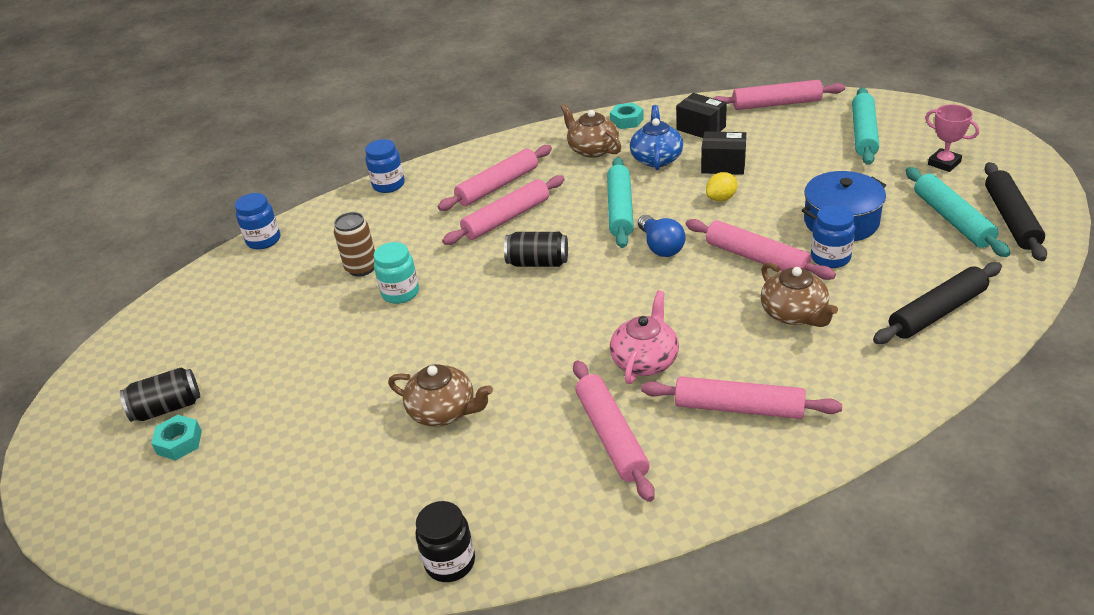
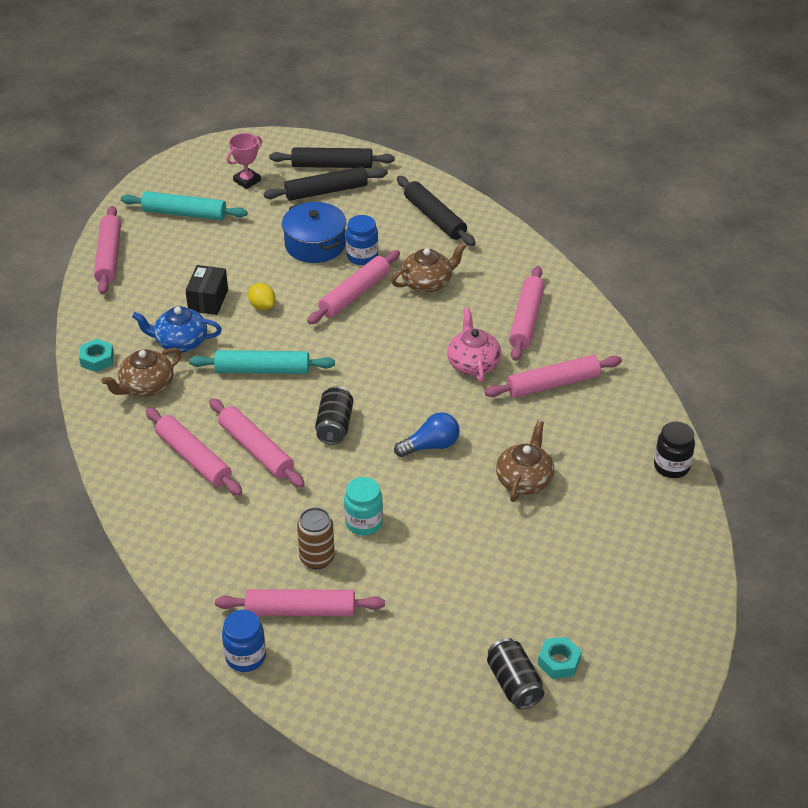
camera: 95 degrees left, 5 degrees up
blue jar [365,139,405,193] -> none
pink teapot [610,291,679,384] -> pink teapot turned 60 degrees clockwise [447,308,501,382]
blue light bulb [638,215,685,257] -> blue light bulb moved to [394,412,460,457]
black box [676,93,727,138] -> none
turquoise rolling pin [906,167,1010,257] -> black rolling pin [263,167,388,201]
none -> pink rolling pin [215,589,385,616]

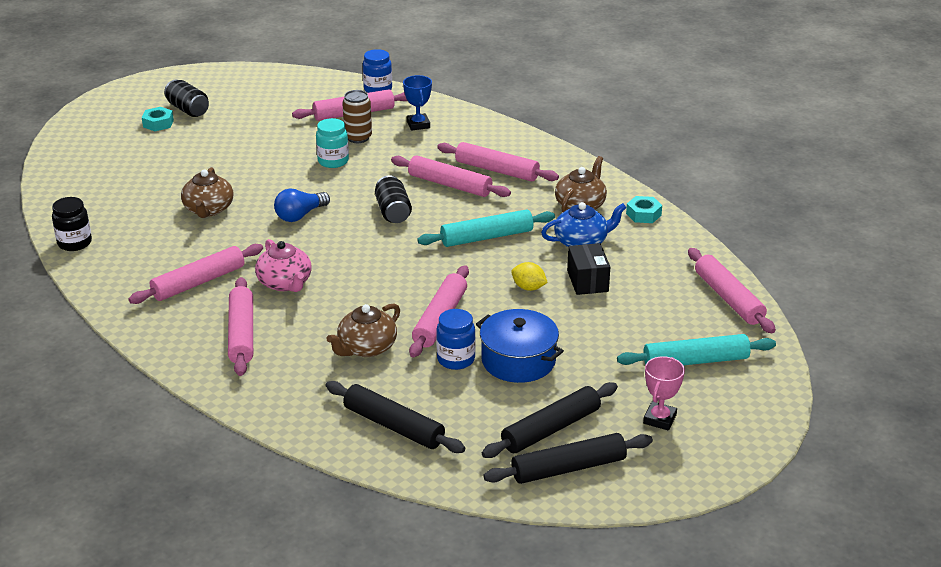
camera: 160 degrees right, 10 degrees down
none -> blue trophy [403,75,432,131]

